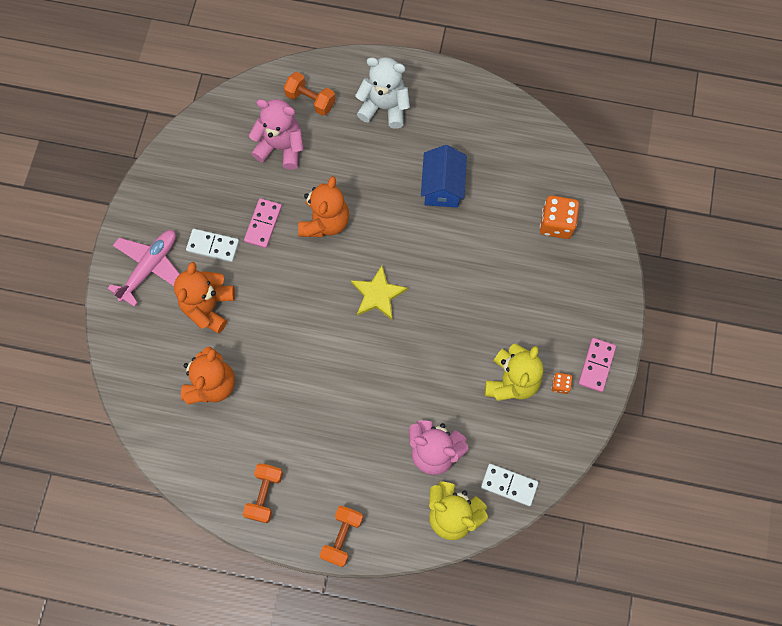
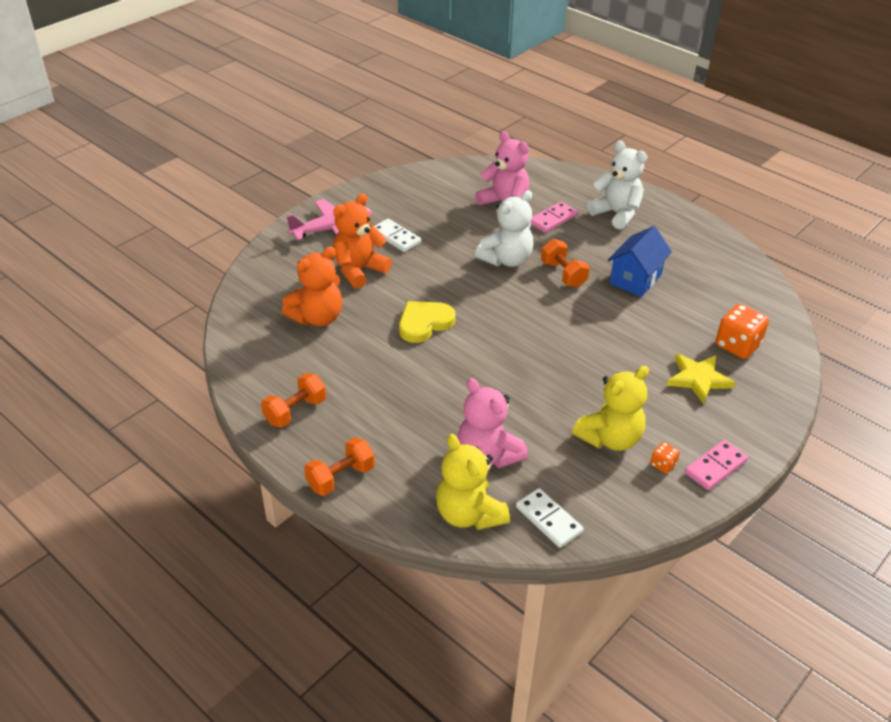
camera: 30 degrees right, 30 degrees down
pink domino [244,198,282,248] -> pink domino moved to [531,202,578,233]
orange dumbbell [284,72,335,116] -> orange dumbbell moved to [541,239,589,287]
orange teddy bear [298,176,349,237] -> white teddy bear [475,190,533,267]
yellow star [351,266,408,320] -> yellow star moved to [667,354,735,404]
none -> yellow heart [399,301,456,343]

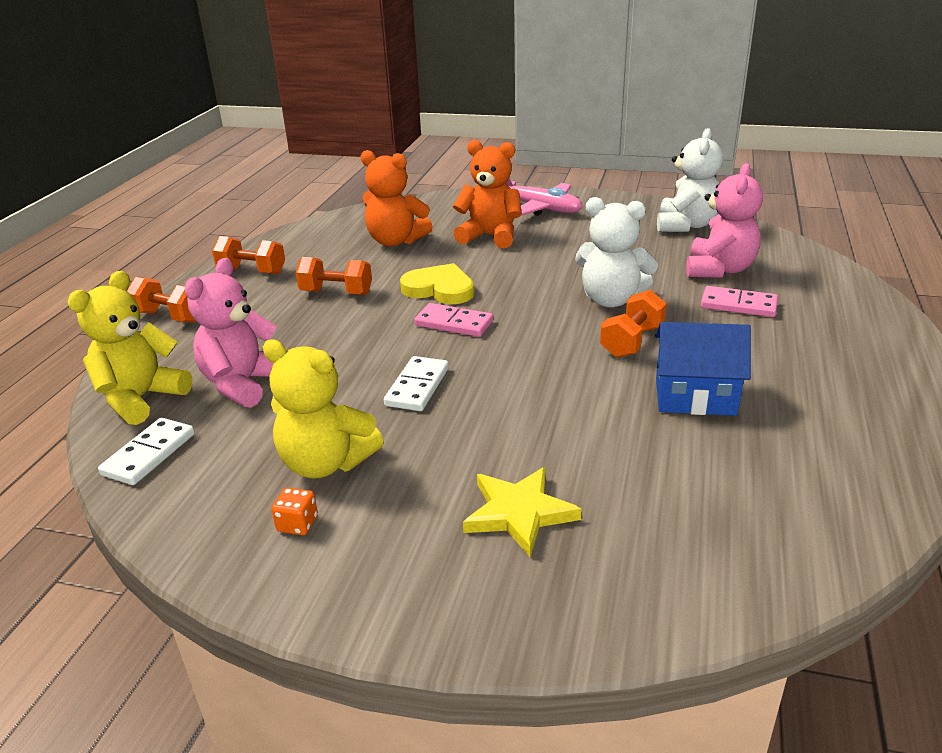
camera: 65 degrees right, 10 degrees down
white domino [374,219,421,252] -> white domino moved to [384,356,449,411]
white teddy bear [587,140,647,229] -> white teddy bear moved to [657,128,723,232]
pink domino [685,440,748,490] -> pink domino moved to [414,303,493,337]
orange dice [715,304,769,359] -> none
none -> orange dumbbell [295,257,372,295]

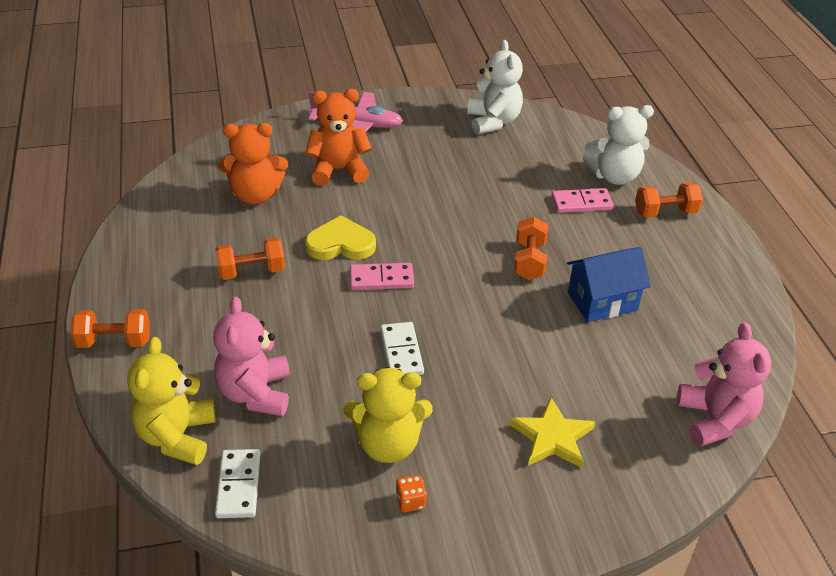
camera: 30 degrees left, 10 degrees up
orange dumbbell [212,236,285,274] -> orange dumbbell moved to [635,183,703,218]
white teddy bear [575,197,658,308] -> white teddy bear moved to [583,105,654,185]
pink teddy bear [686,163,763,278] -> pink teddy bear moved to [677,322,772,447]

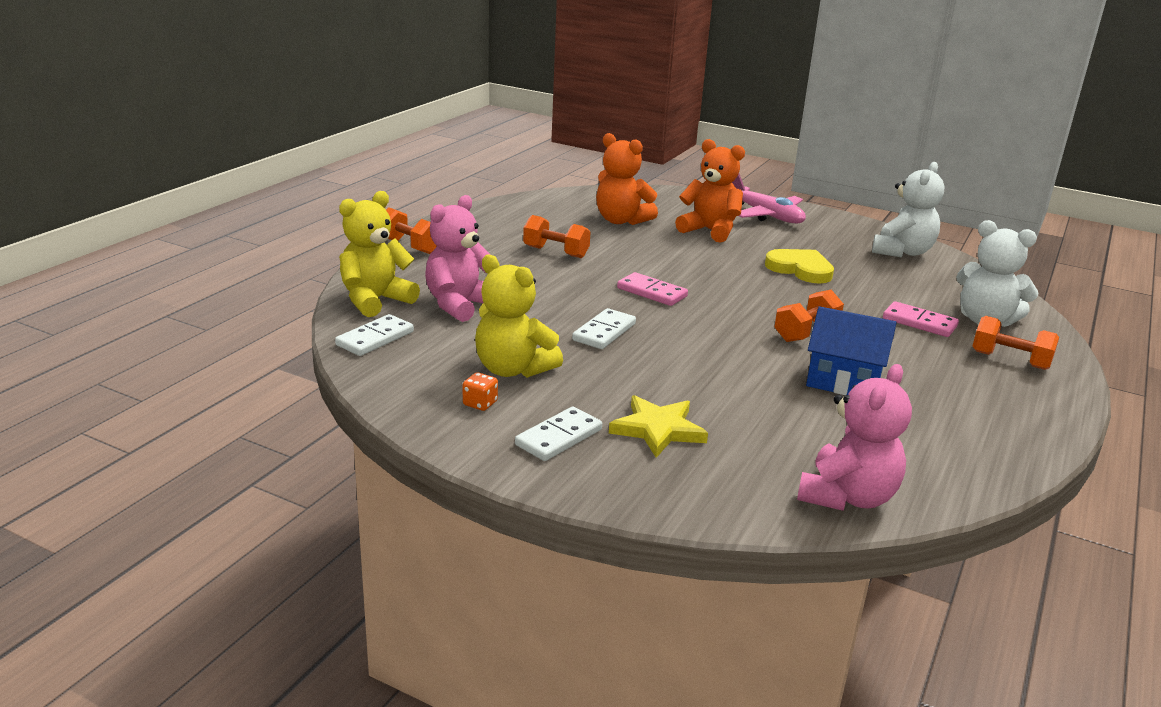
camera: 40 degrees right, 15 degrees down
yellow heart [305,215,376,260] -> yellow heart moved to [765,249,834,283]
none -> white domino [515,407,602,461]

